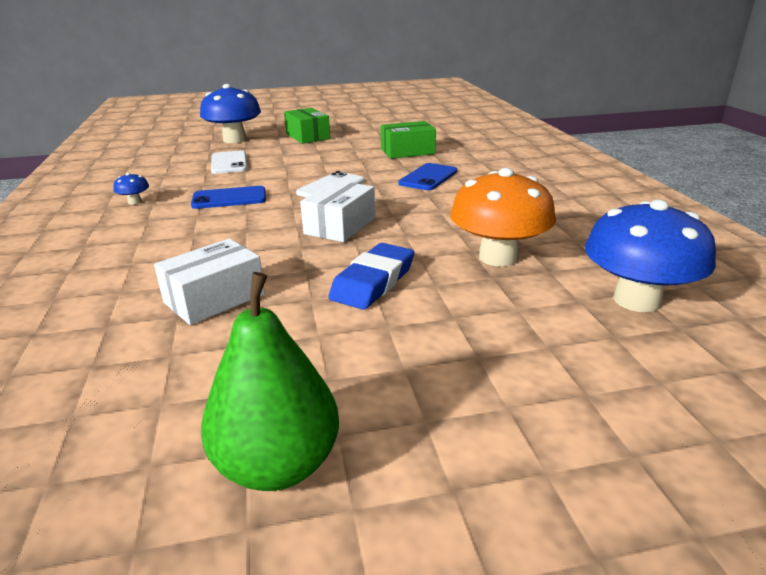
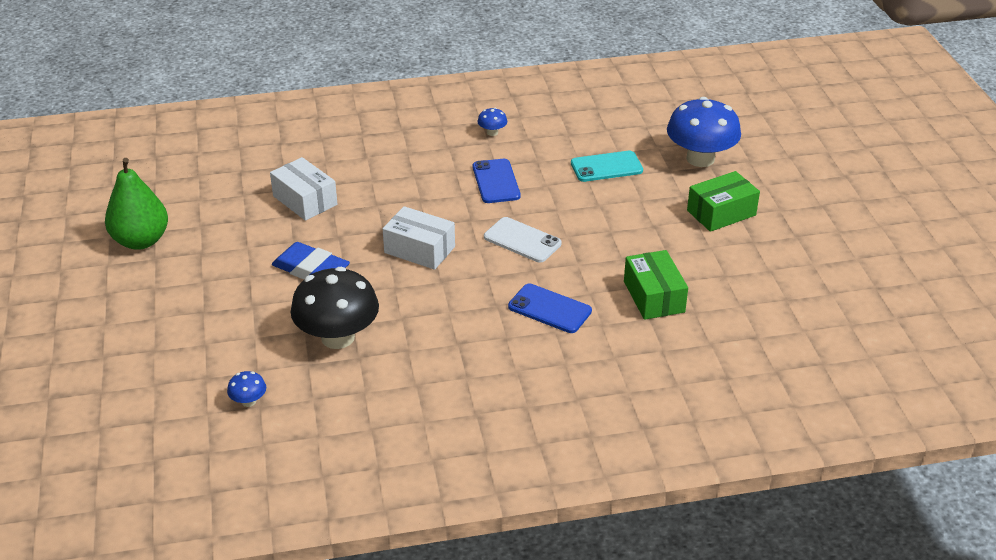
camera: 90 degrees right, 10 degrees up
white phone [211,150,247,174] -> turquoise phone [571,151,643,182]
orange mushroom [450,168,556,267] -> black mushroom [291,267,379,349]
blue mushroom [585,199,716,312] -> blue mushroom [227,371,266,407], size x0.42

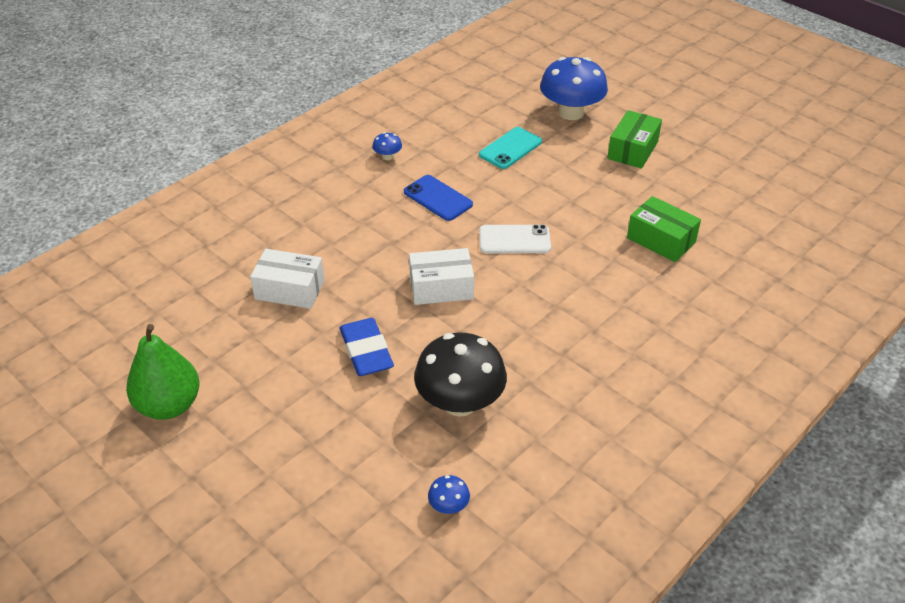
camera: 35 degrees left, 5 degrees up
blue eraser [272,242,350,279] -> blue eraser turned 75 degrees clockwise [340,318,394,376]
blue phone [508,284,592,333] -> none

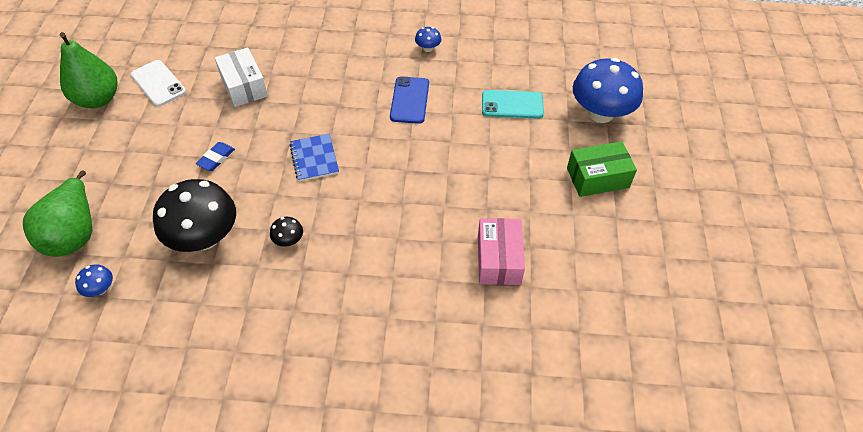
camera: 50 degrees right, 10 degrees up
blue eraser [340,318,394,376] -> blue eraser [196,142,235,171], size x0.58
white box [409,248,474,305] -> blue notebook [289,134,339,181]
white phone [479,224,551,253] -> white phone moved to [131,60,186,107]
green box [627,196,701,262] -> pink box [478,218,525,285]
none -> green pear [23,170,92,257]
none -> black mushroom [270,217,303,247]

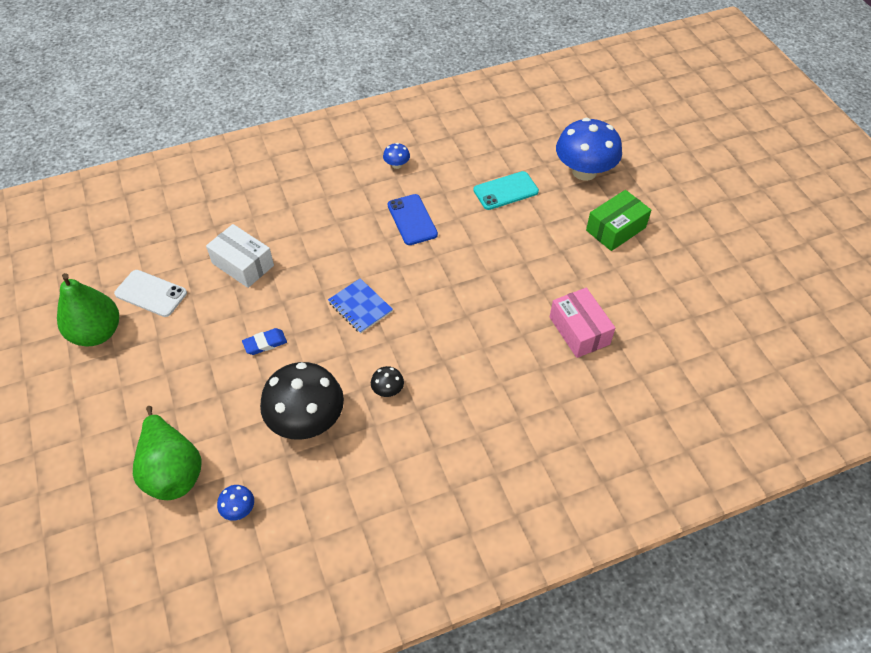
camera: 25 degrees left, 0 degrees up
blue eraser [196,142,235,171] -> blue eraser turned 60 degrees clockwise [242,328,287,355]

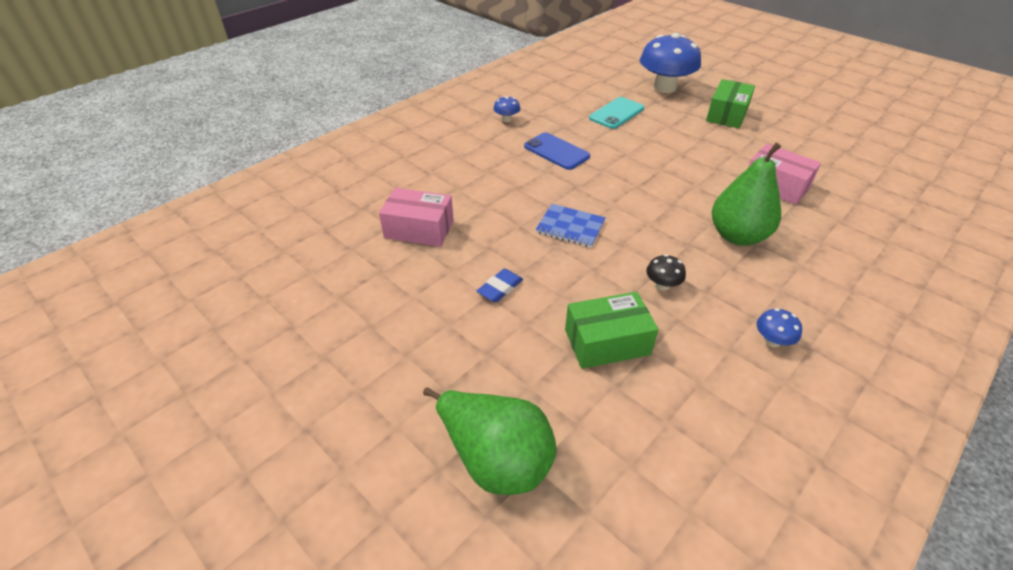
camera: 25 degrees left, 10 degrees down
green pear [57,273,119,346] -> green pear moved to [712,142,781,246]
white phone [114,270,187,317] -> none
white box [206,224,274,288] -> pink box [379,188,454,247]
blue mushroom [217,485,254,521] -> blue mushroom moved to [757,308,802,347]
black mushroom [260,362,344,440] -> green box [565,292,659,369]

